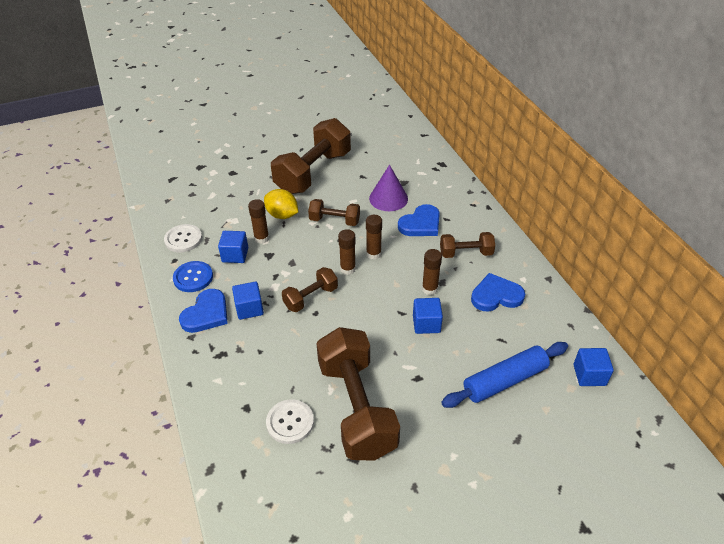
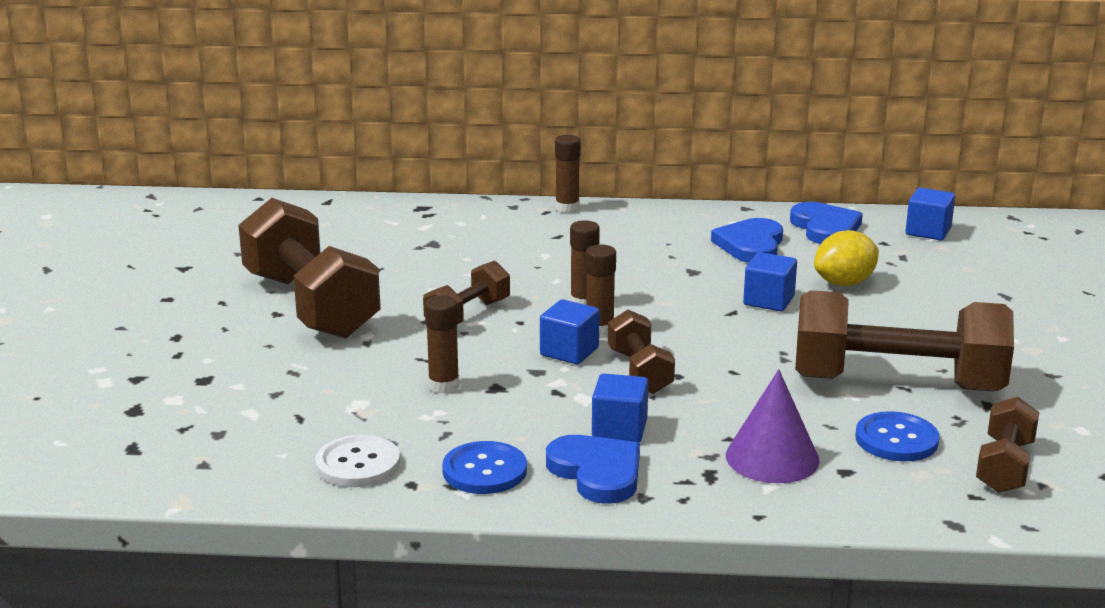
camera: 65 degrees left, 20 degrees down
blue cube [218,231,248,263] -> blue cube moved to [540,299,600,364]
yellow lemon [264,189,298,219] -> yellow lemon moved to [814,230,879,286]
white button [266,399,314,444] -> blue button [856,411,939,462]
purple cone [369,165,408,211] -> purple cone moved to [726,369,820,483]
blue heart [398,204,440,236] -> blue heart moved to [790,202,863,244]
brown glue stick [422,249,442,295] -> brown glue stick moved to [555,135,581,213]
brown dumbbell [440,232,495,258] -> brown dumbbell moved to [976,397,1039,493]
blue rolling pin [441,342,568,408] -> none

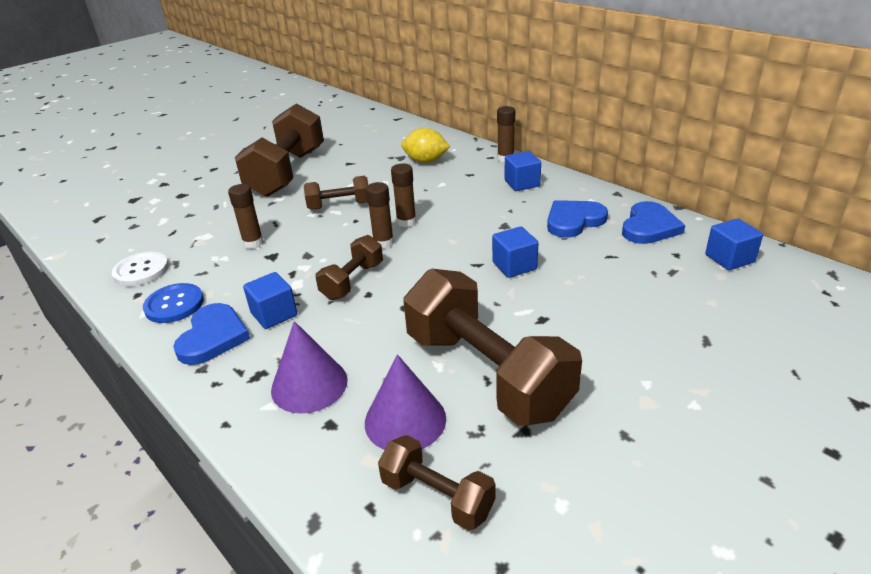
camera: 45 degrees right, 10 degrees up
blue cube [540,299,600,364] -> blue cube moved to [505,151,541,191]
yellow lemon [814,230,879,286] -> yellow lemon moved to [401,128,450,163]
blue button [856,411,939,462] -> purple cone [365,354,446,450]
brown dumbbell [976,397,1039,493] -> brown dumbbell turned 60 degrees clockwise [378,435,496,531]

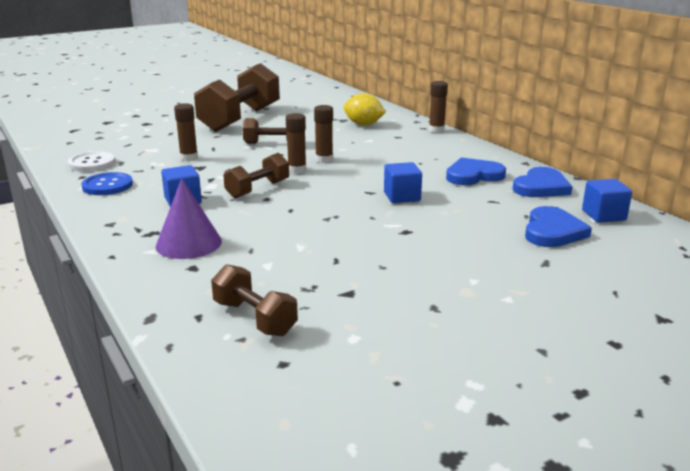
camera: 10 degrees right, 10 degrees down
blue heart [173,303,250,365] -> blue heart moved to [525,206,592,247]
purple cone [365,354,446,450] -> none
brown dumbbell [403,269,582,426] -> none
blue cube [505,151,541,191] -> none

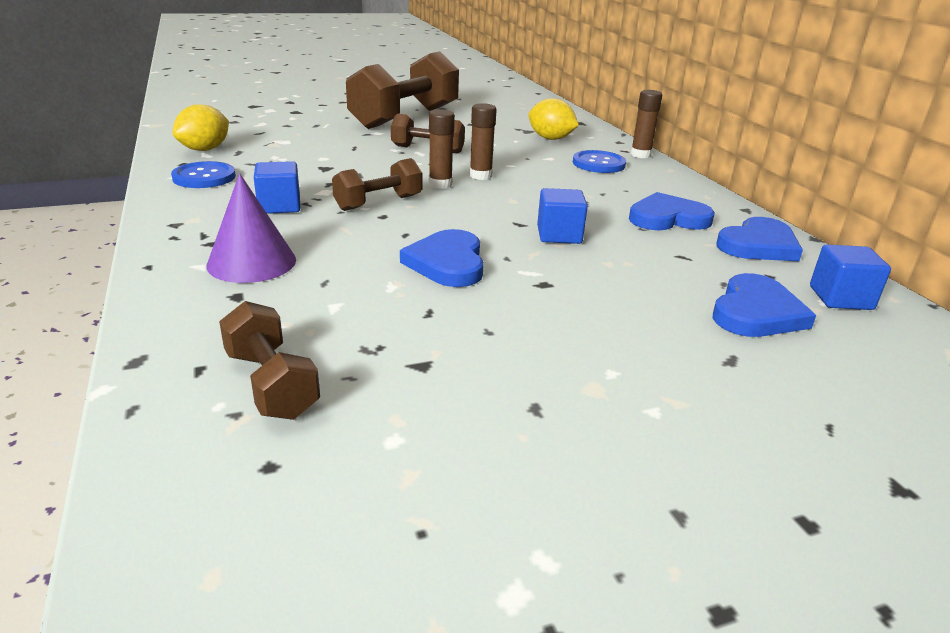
camera: 10 degrees right, 5 degrees up
white button [68,152,116,172] -> yellow lemon [173,104,229,151]
brown glue stick [174,103,198,161] -> none
none -> blue heart [400,229,484,287]
none -> blue button [573,150,626,173]

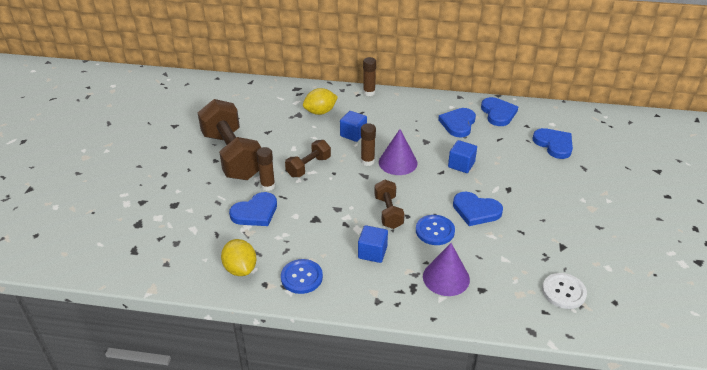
camera: 60 degrees left, 10 degrees up
brown dumbbell [219,301,320,420] -> white button [542,273,587,309]
brown glue stick [429,109,455,189] -> brown glue stick moved to [256,147,275,191]
blue button [573,150,626,173] -> blue button moved to [416,215,455,245]
blue cube [810,244,891,310] -> blue cube moved to [340,111,367,142]
none -> blue heart [229,192,277,226]
none -> purple cone [379,129,418,175]

